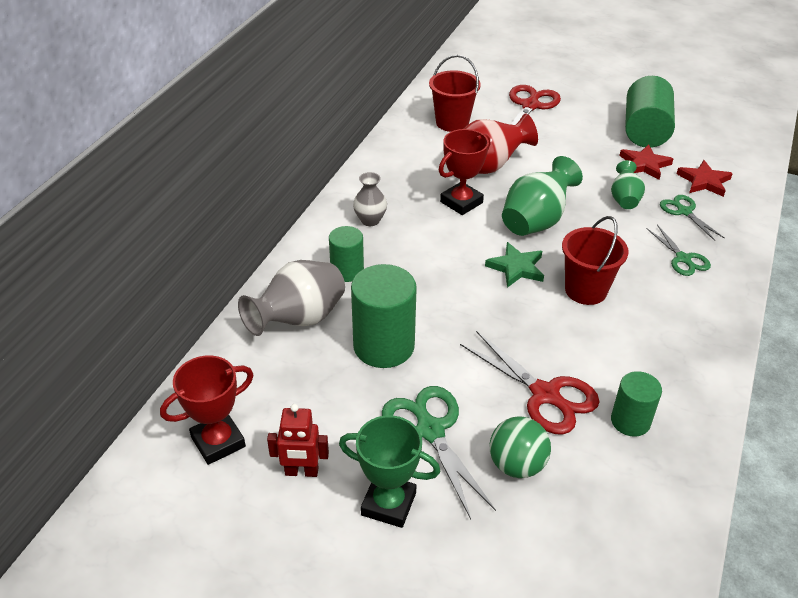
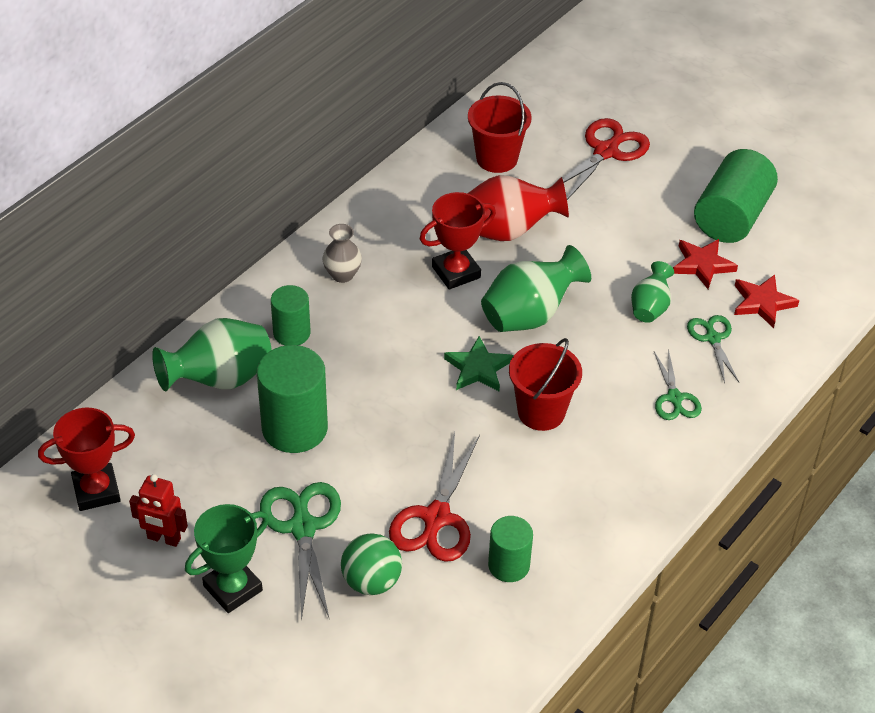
camera: 15 degrees right, 5 degrees up
grey vase [238,260,345,336] -> green vase [152,318,272,391]
green trophy [339,415,440,528] -> green trophy turned 75 degrees counterclockwise [185,504,269,613]
red scissors [460,331,600,435] -> red scissors turned 45 degrees clockwise [389,432,480,562]

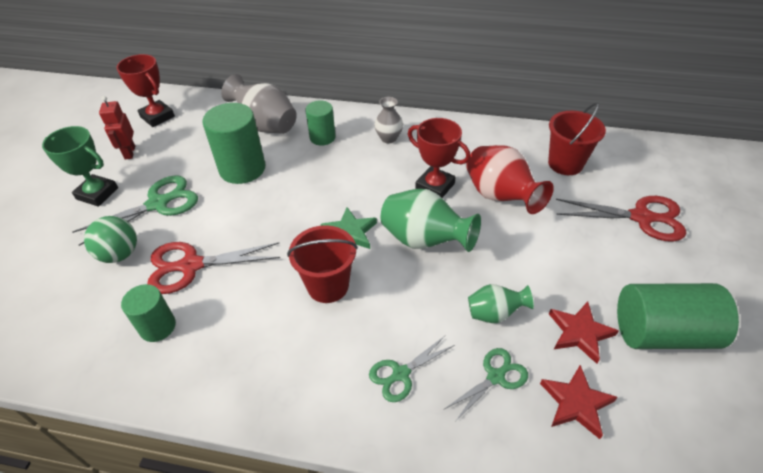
camera: 65 degrees right, 0 degrees up
green vase [152,318,272,391] -> grey vase [221,74,297,134]

